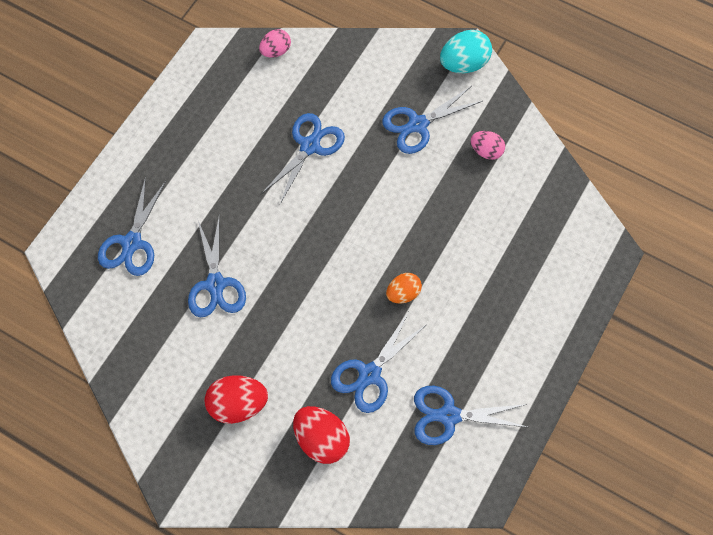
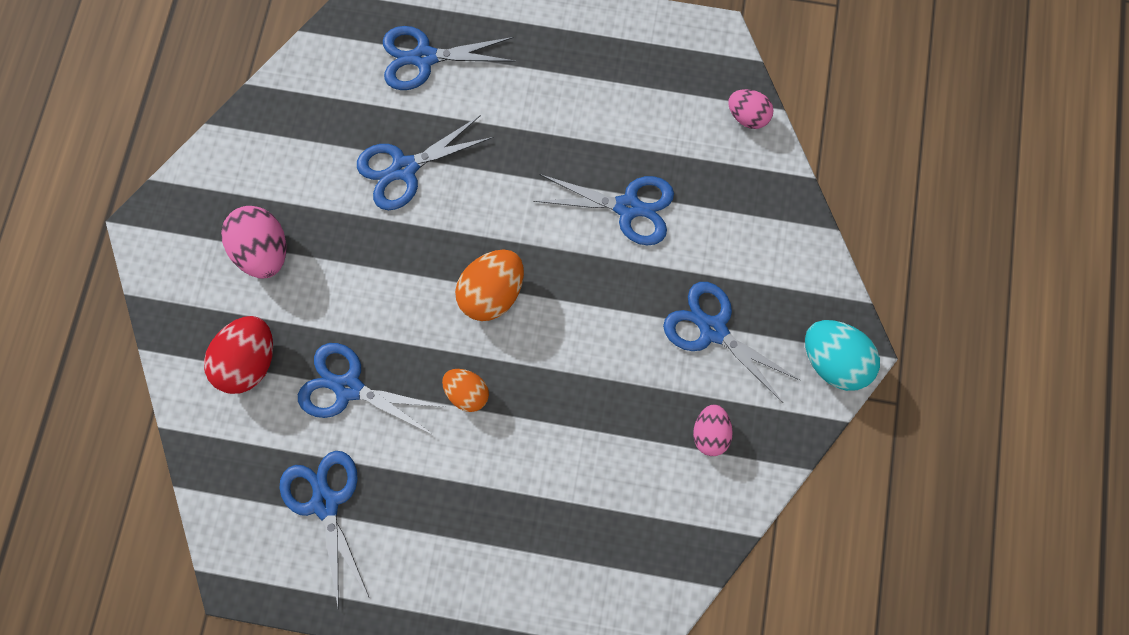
camera: 70 degrees right, 10 degrees up
red egg [205,375,268,424] -> pink egg [221,206,286,279]
none -> orange egg [455,249,524,321]

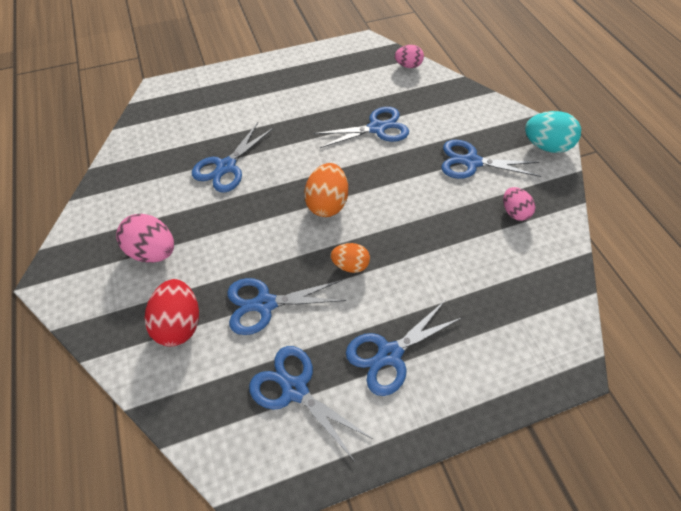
camera: 30 degrees left, 20 degrees down
blue scissors [383,26,516,90] -> blue scissors moved to [346,301,463,396]

